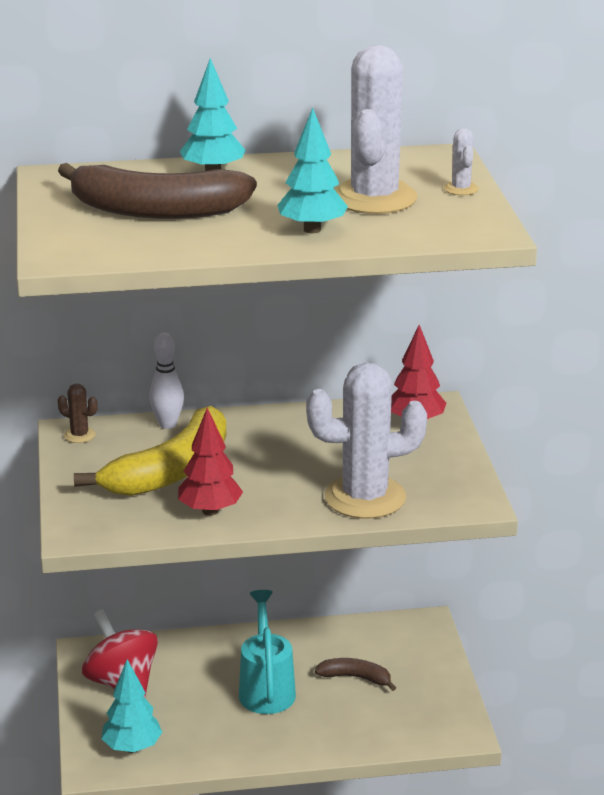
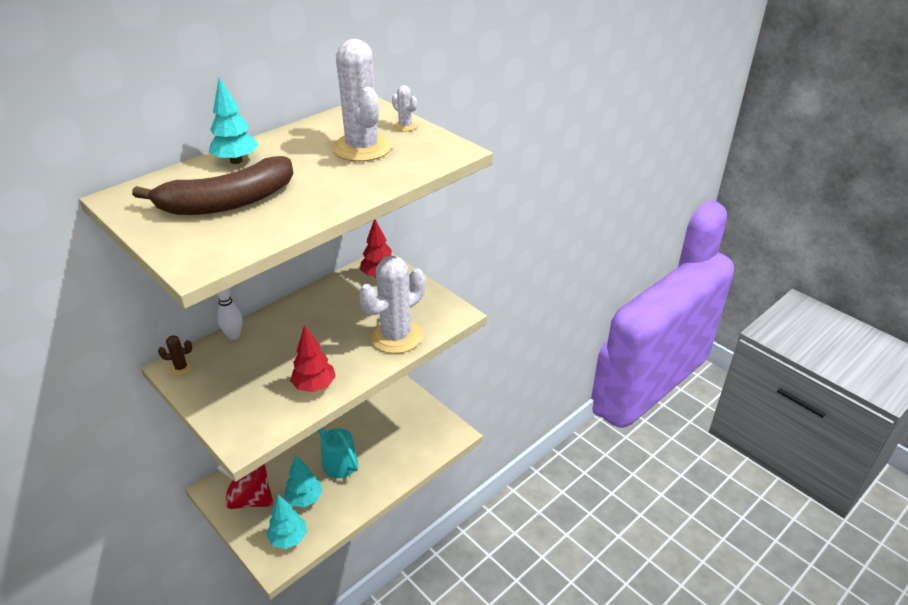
camera: 35 degrees left, 10 degrees up
yellow banana [74,406,226,496] -> none
turquoise tree [277,108,348,233] -> turquoise tree moved to [284,455,323,507]
brown banana [315,658,396,691] -> none

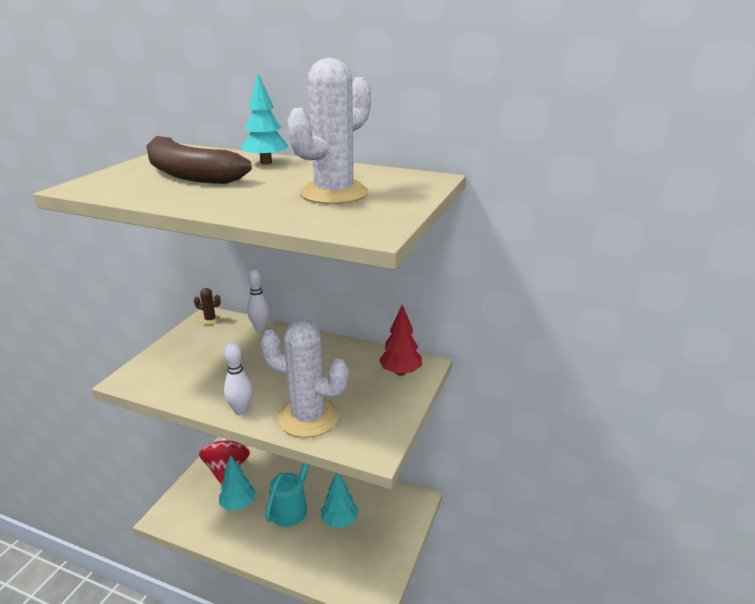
camera: 65 degrees right, 10 degrees down
brown cactus [158,335,193,376] -> brown cactus turned 45 degrees counterclockwise [194,288,221,325]
turquoise tree [266,495,307,549] -> turquoise tree moved to [321,473,358,528]
red tree [290,325,336,392] -> none
white cactus [392,85,417,131] -> none
none -> white bowling pin [224,342,252,415]

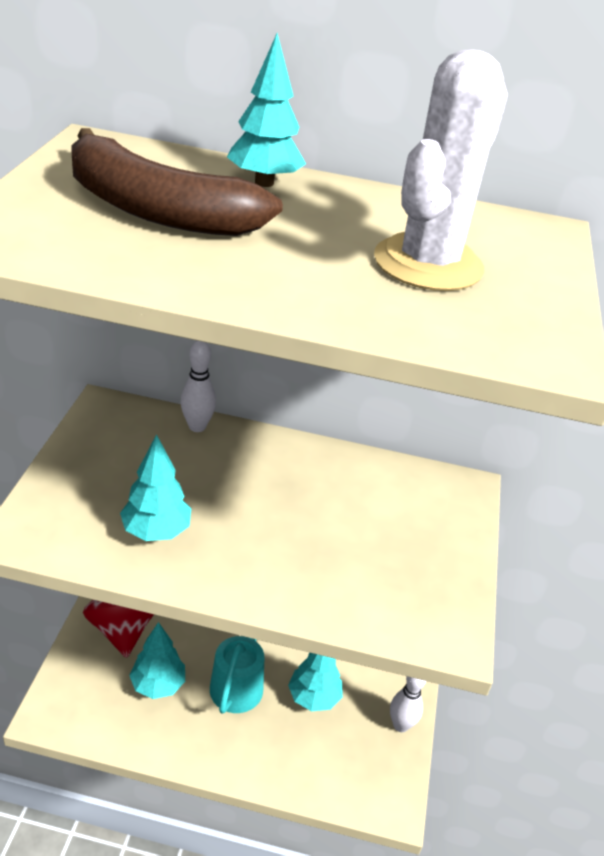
camera: 15 degrees left, 10 degrees up
brown cactus [194,288,221,325] -> none
white bowling pin [224,342,252,415] -> white bowling pin moved to [390,676,426,732]
white cactus [260,320,349,438] -> none
red tree [379,304,422,376] -> none
none -> turquoise tree [120,434,191,541]

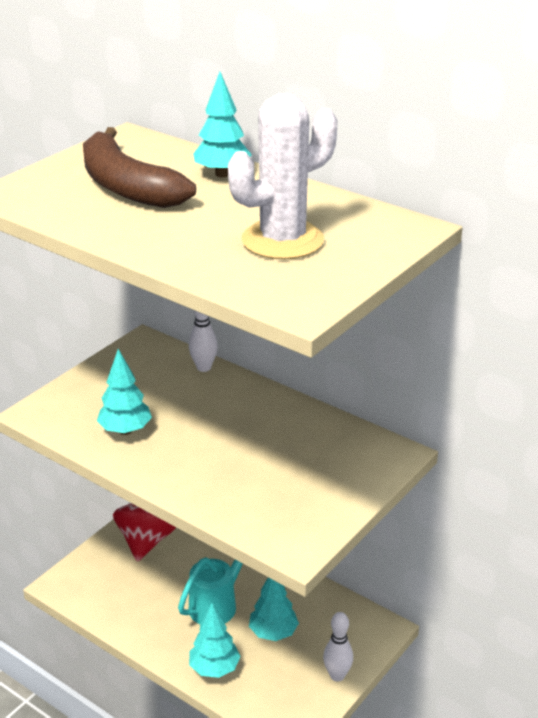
camera: 30 degrees right, 5 degrees down
turquoise tree [129,622,185,699] -> turquoise tree moved to [189,603,241,678]

